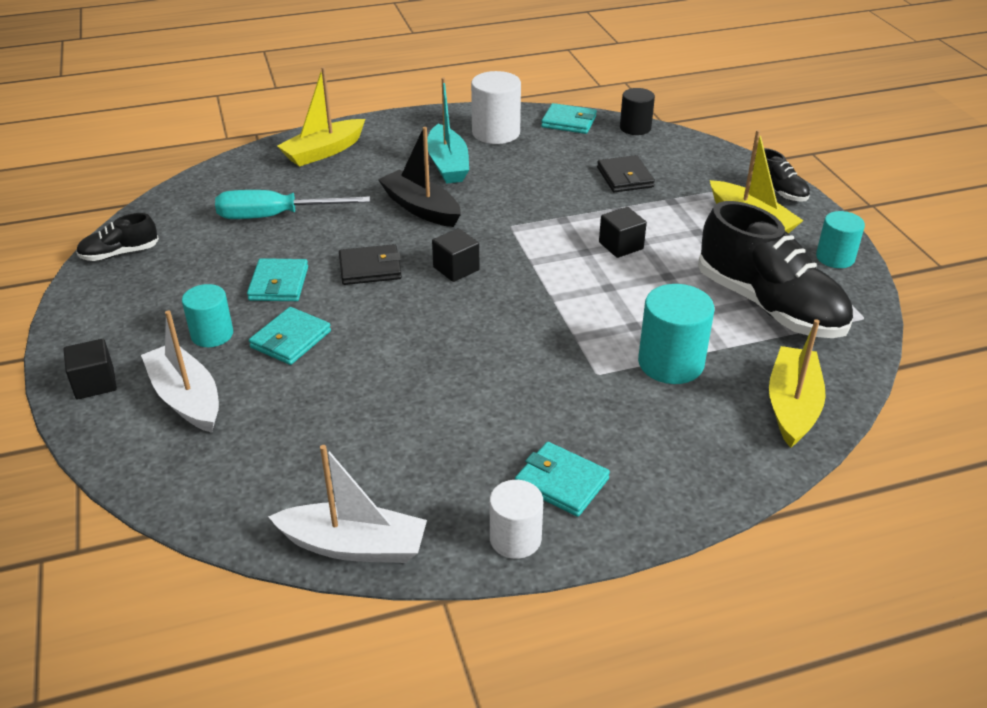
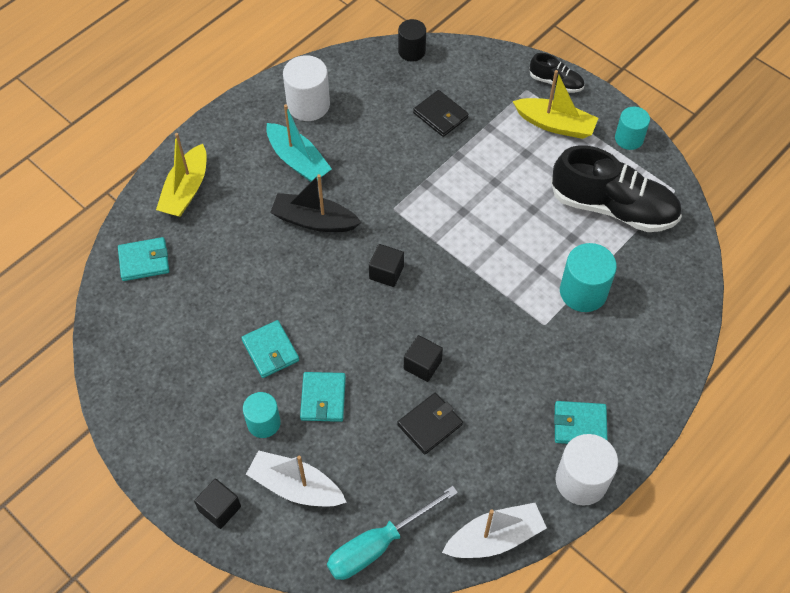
camera: 30 degrees left, 20 degrees up
black shoe [76,213,159,261] -> none
turquoise screwdriver [215,190,370,219] -> turquoise screwdriver moved to [327,486,458,580]
black wallet [339,244,402,285] -> black wallet moved to [397,393,463,455]
white cylinder [490,480,543,559] -> white cylinder [555,434,618,506], size x1.52
turquoise wallet [541,103,597,134] -> turquoise wallet moved to [118,237,169,281]
black cube [599,207,647,258] -> black cube moved to [404,335,443,382]
yellow boat [769,319,826,448] -> none

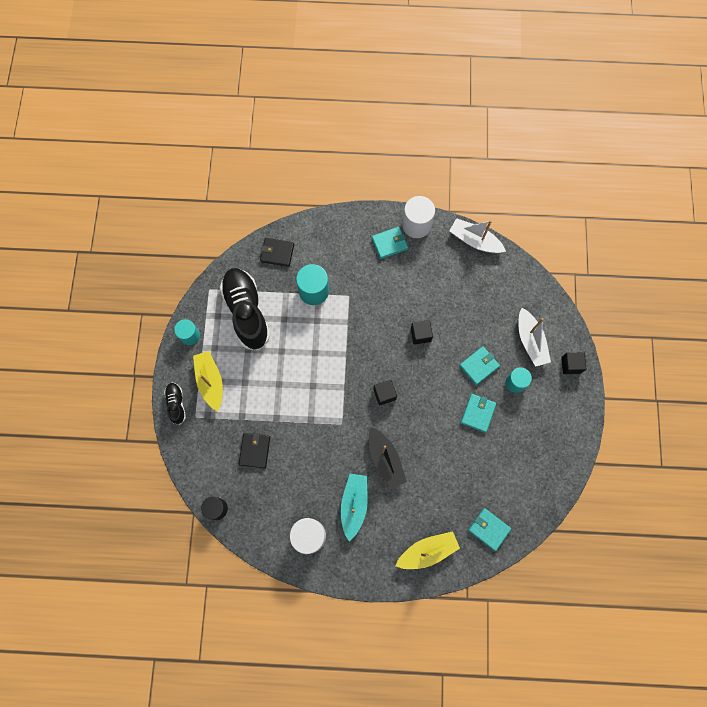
camera: 130 degrees left, 15 degrees up
turquoise screwdriver [327,486,458,580] -> none
black wallet [397,393,463,455] -> black wallet moved to [260,238,294,267]
turquoise wallet [554,401,608,444] -> turquoise wallet turned 75 degrees counterclockwise [372,227,408,259]

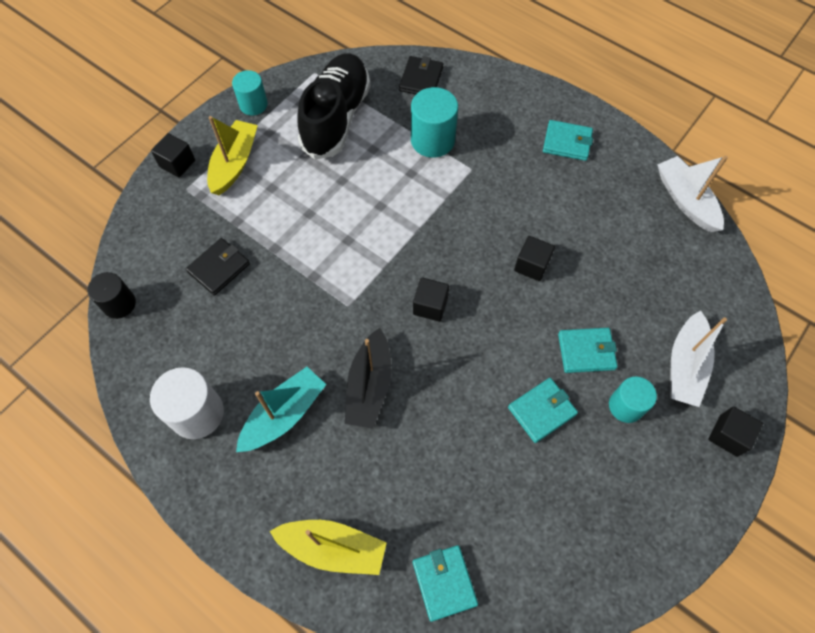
camera: 35 degrees right, 10 degrees down
black shoe [164,383,186,425] -> black cube [151,133,195,178]
black wallet [260,238,294,267] -> black wallet turned 60 degrees clockwise [399,56,443,94]
white cylinder [402,196,435,238] -> none

